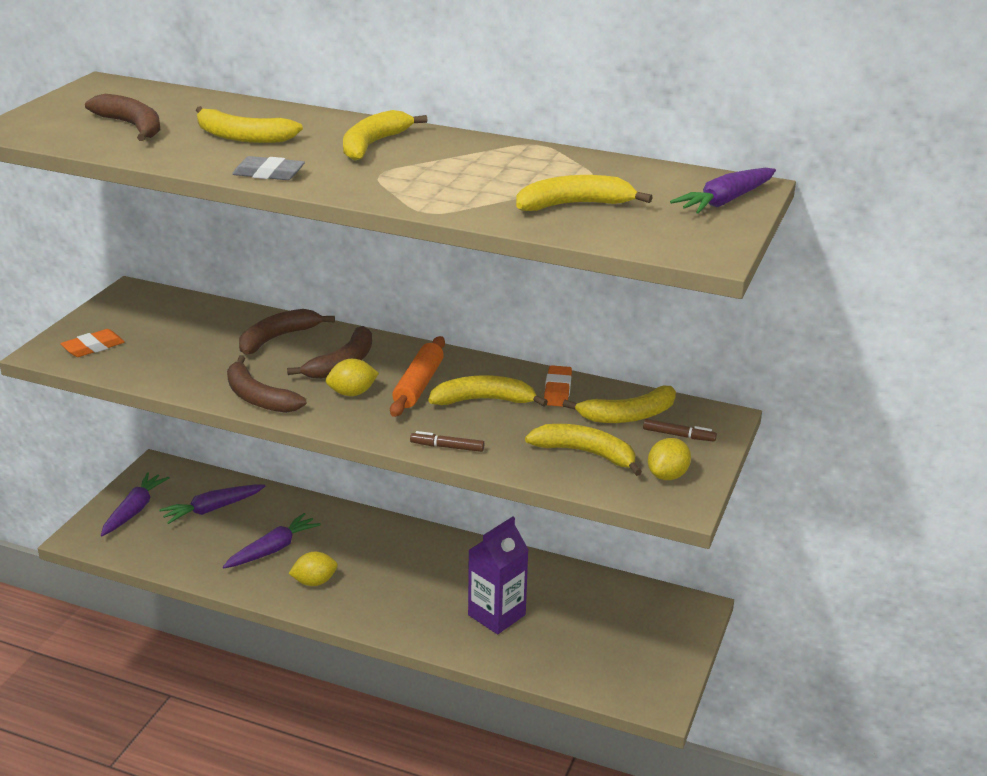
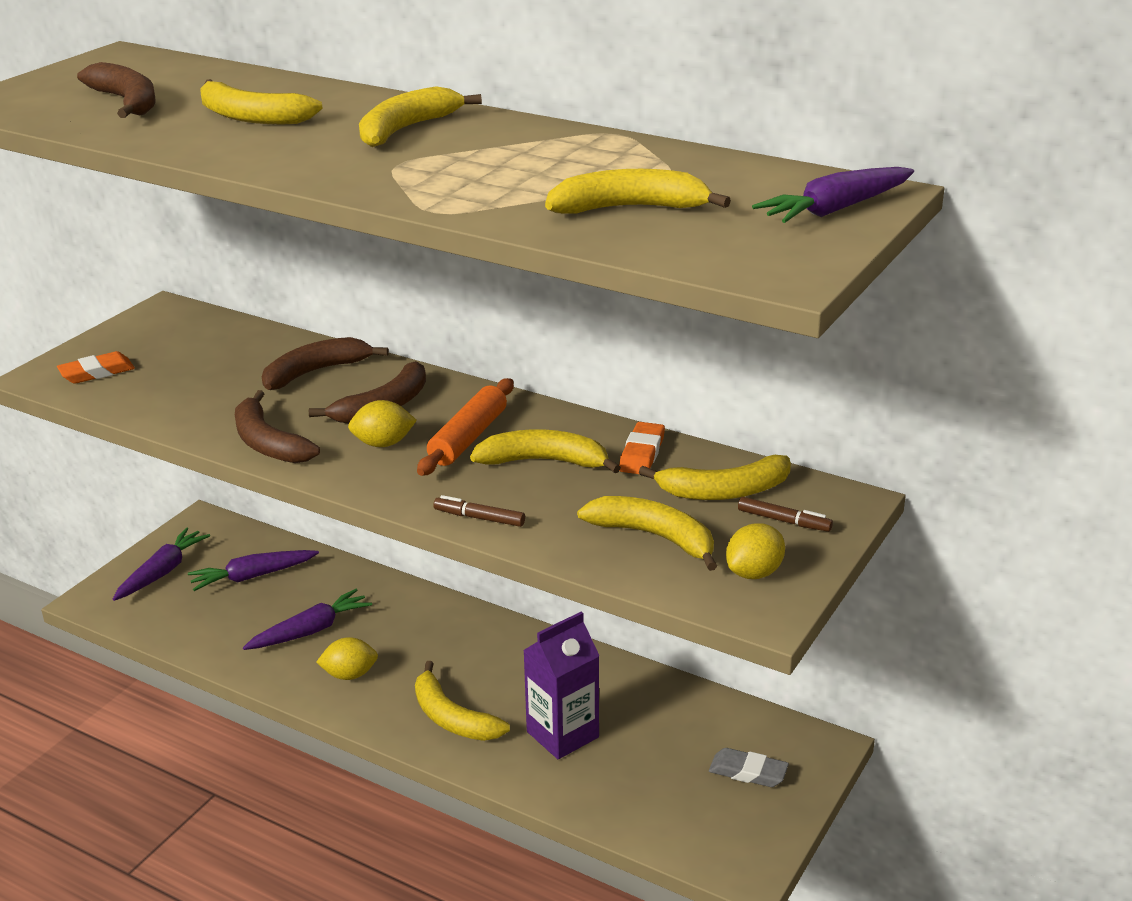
camera: 10 degrees right, 0 degrees up
grey eraser [232,156,305,180] -> grey eraser moved to [709,748,789,787]
none -> yellow banana [415,661,510,741]

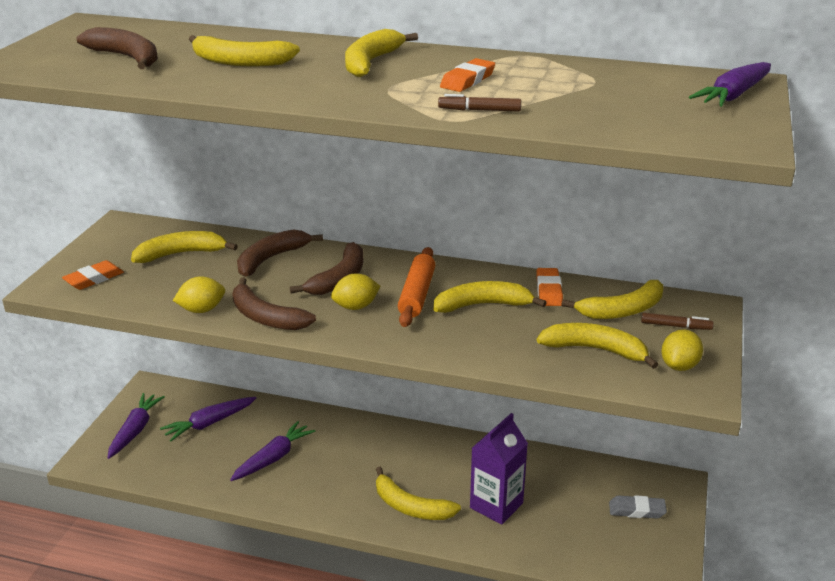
camera: 15 degrees left, 0 degrees up
yellow lemon [316,637,378,680] -> yellow lemon moved to [173,276,225,313]
brown marker [433,495,525,527] -> brown marker moved to [438,94,521,112]
yellow banana [545,169,731,213] -> yellow banana moved to [131,231,238,263]
none -> orange eraser [440,58,495,92]

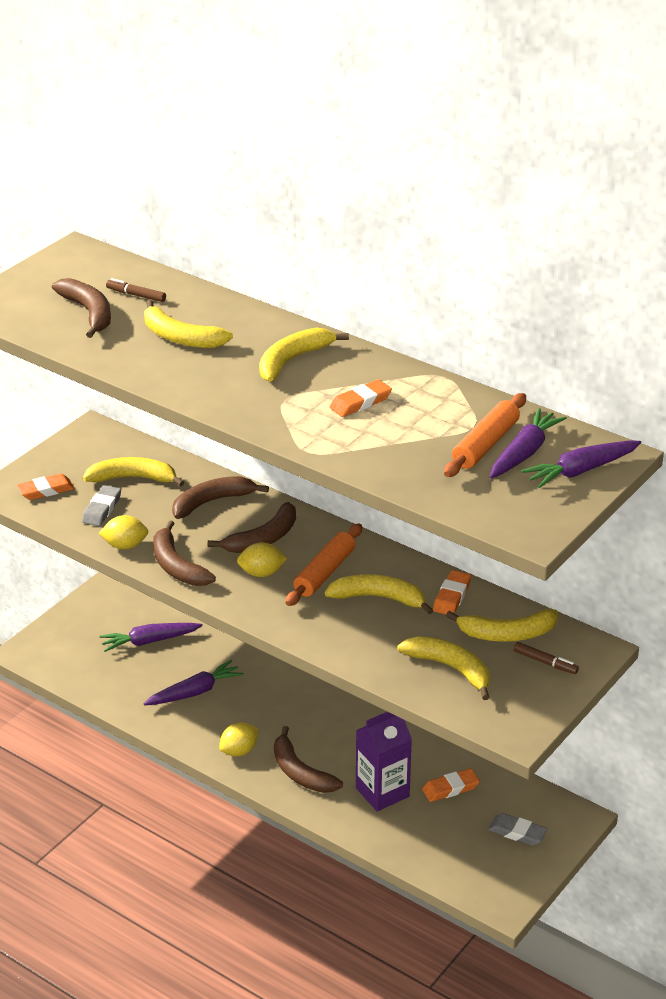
camera: 20 degrees right, 5 degrees up
purple carrot [107,393,165,459] -> purple carrot moved to [490,408,567,479]
yellow banana [376,467,461,520] -> brown banana [274,726,343,793]
brown marker [438,94,521,112] -> brown marker moved to [106,278,166,302]
yellow lemon [661,329,703,371] -> yellow lemon moved to [219,722,259,756]
none -> grey eraser [82,485,121,526]
none -> orange eraser [422,768,480,802]
none -> orange rolling pin [444,393,526,477]

